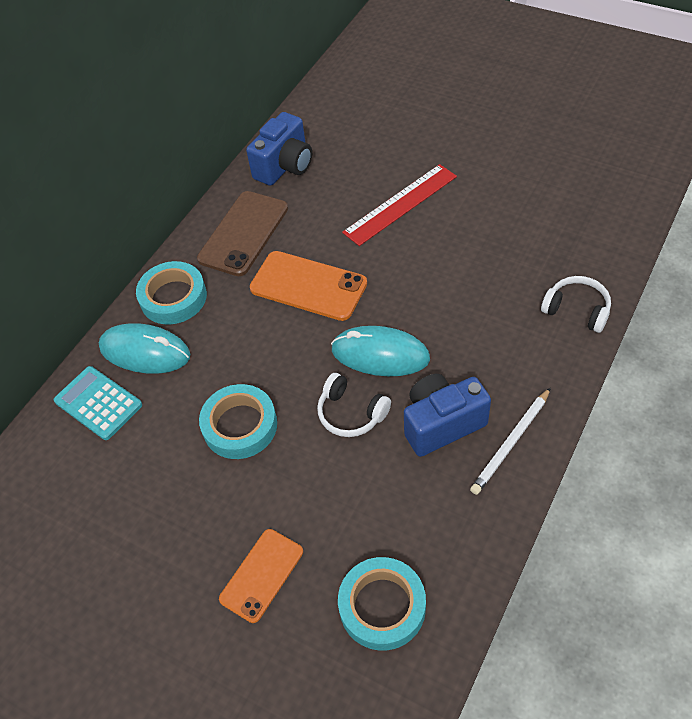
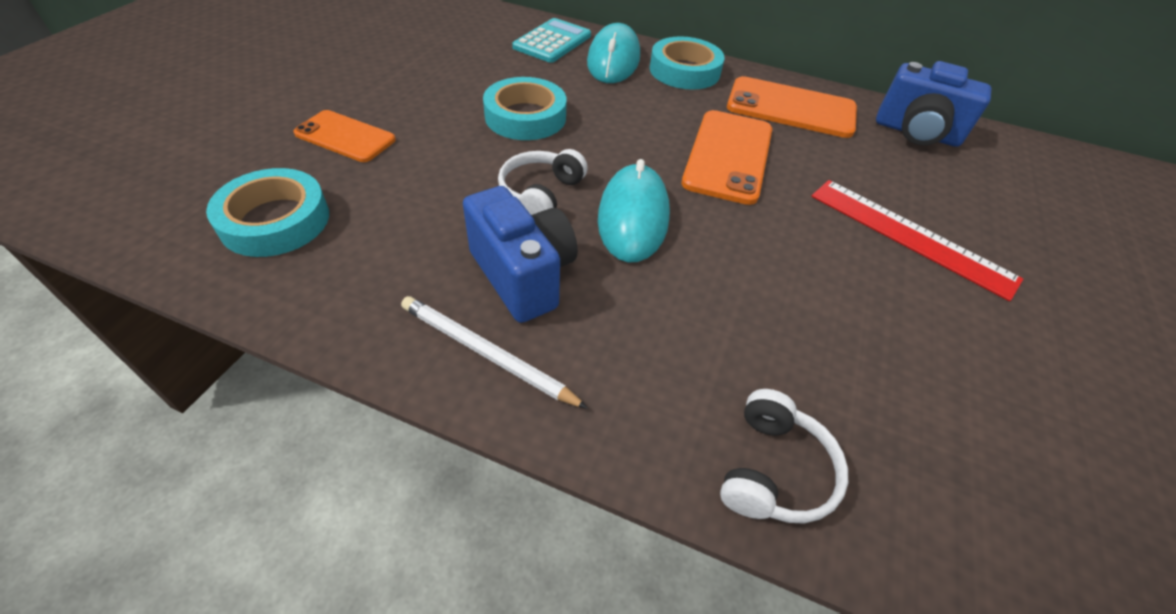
camera: 75 degrees right, 5 degrees down
brown phone [197,191,288,276] -> orange phone [727,76,857,138]

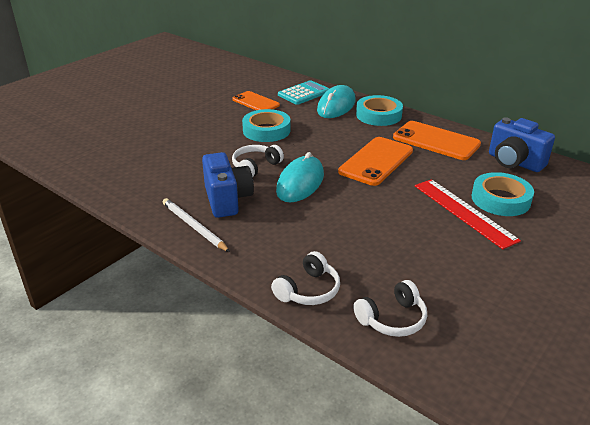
camera: 20 degrees right, 15 degrees down
turquoise tape [206,168,329,257] -> turquoise tape moved to [472,172,534,216]
orange phone [293,110,396,162] -> orange phone moved to [232,91,280,110]
none -> white headphones [353,280,427,337]

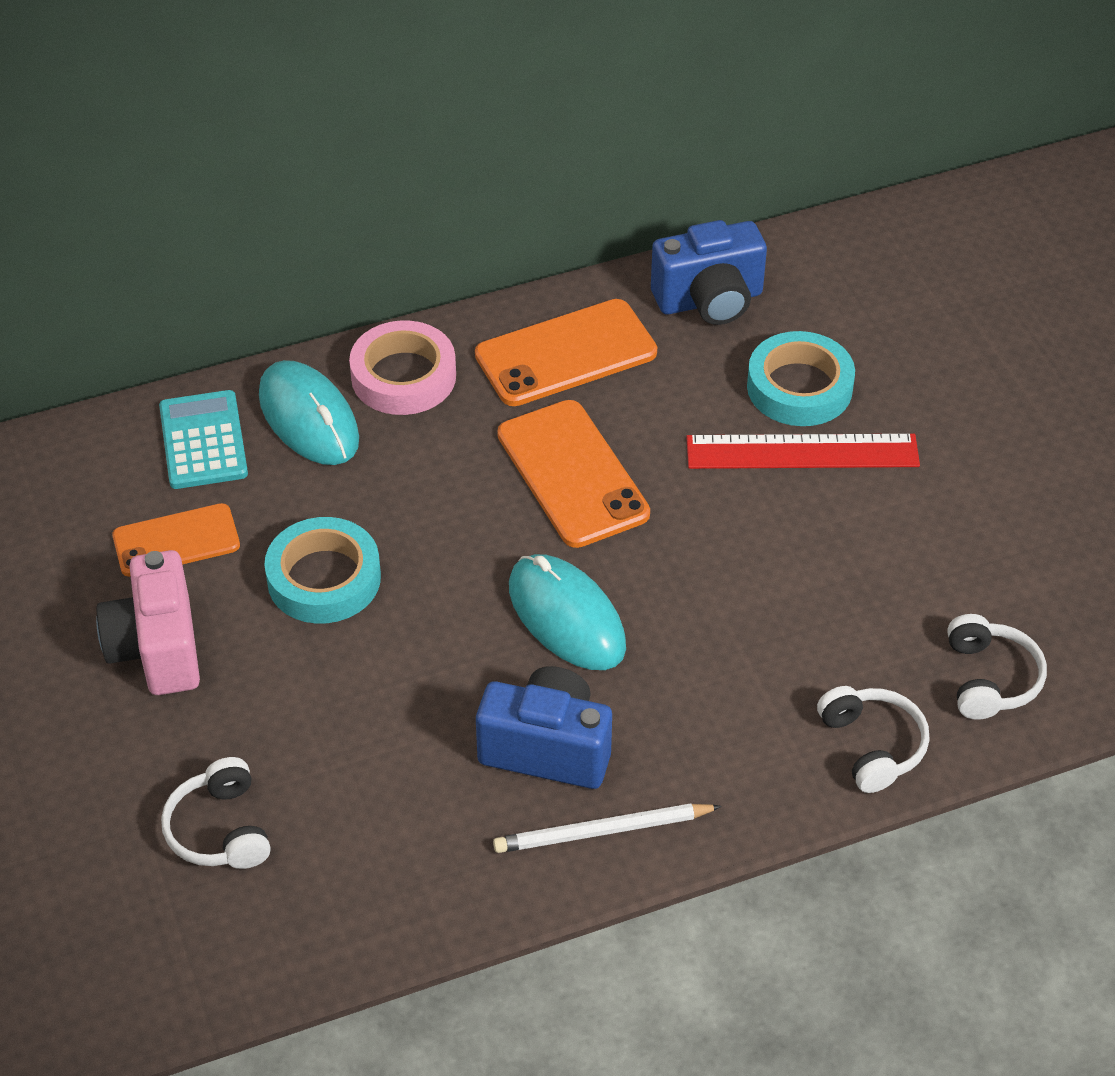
camera: 60 degrees left, 15 degrees up
white headphones [232,145,284,177] -> white headphones moved to [161,757,271,869]
turquoise tape [356,95,403,126] -> pink tape [349,320,456,415]
none -> pink camera [96,550,200,695]

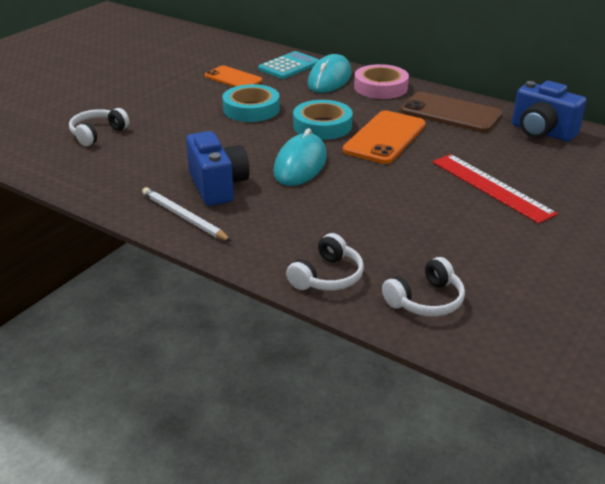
camera: 55 degrees right, 15 degrees down
pink camera [96,550,200,695] -> none
orange phone [475,299,657,406] -> brown phone [401,92,502,132]
turquoise tape [747,331,855,426] -> turquoise tape moved to [293,100,353,140]

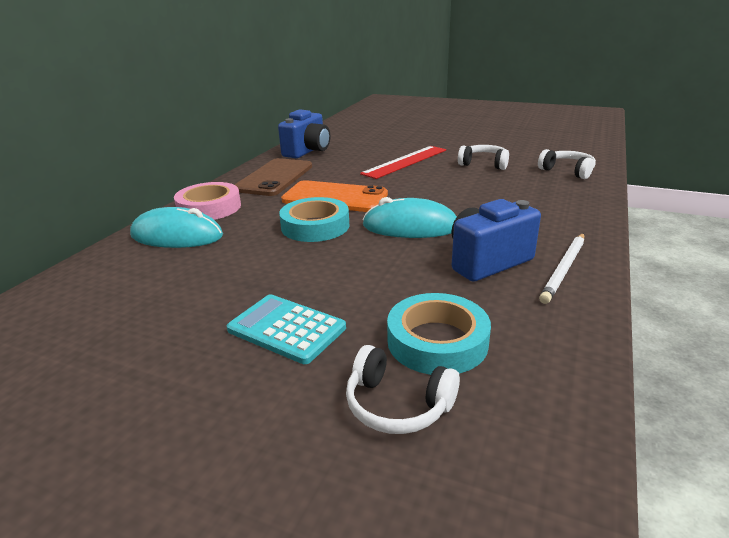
camera: 100 degrees left, 5 degrees down
orange phone [205,66,263,87] -> none
turquoise tape [222,84,280,122] -> turquoise tape moved to [387,293,491,375]
turquoise calculator [258,51,319,79] -> turquoise calculator moved to [227,294,346,364]
white headphones [286,233,364,291] -> white headphones moved to [458,145,509,170]

